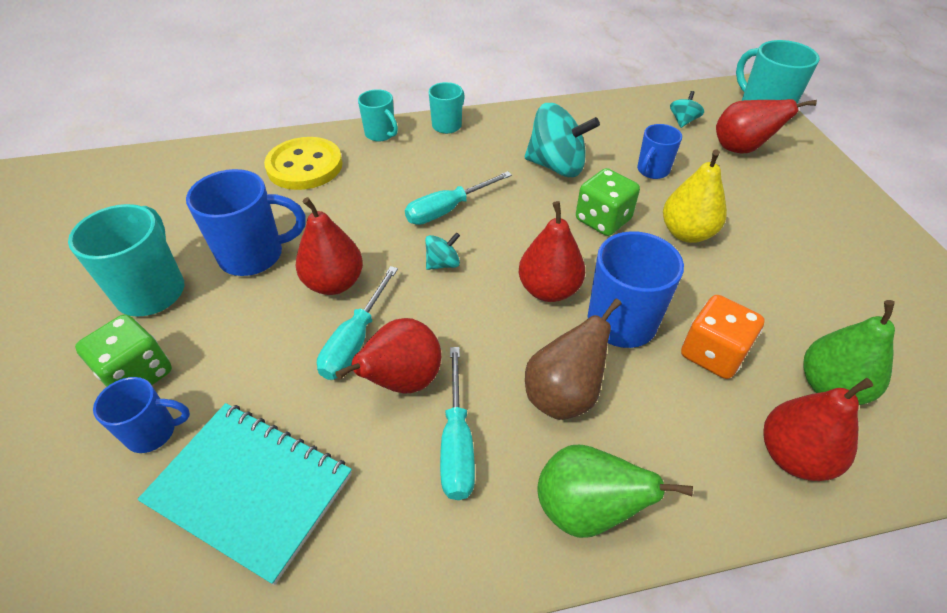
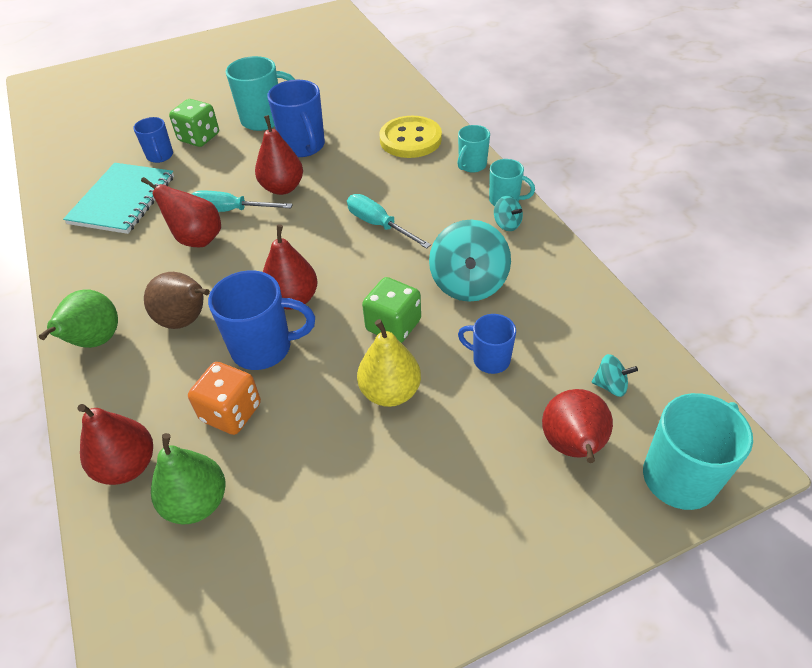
camera: 80 degrees right, 0 degrees up
turquoise spinning top [425,232,460,270] -> turquoise spinning top moved to [494,196,523,231]
turquoise screwdriver [440,347,475,500] -> none

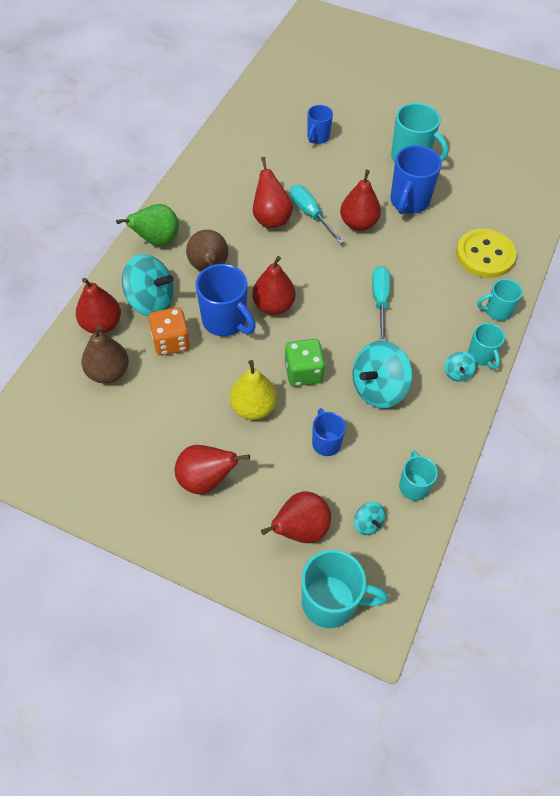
camera: 45 degrees right, 10 degrees up
turquoise notebook [63,163,174,234] -> none
green pear [151,433,225,525] -> brown pear [82,325,129,383]
green dice [169,99,219,147] -> none
none -> turquoise spinning top [122,254,174,316]
none -> red pear [175,445,250,495]
none -> turquoise mug [399,450,438,501]

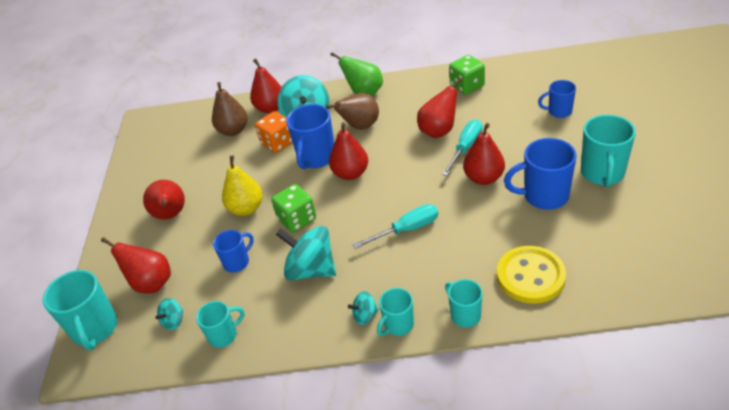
camera: 70 degrees right, 15 degrees down
none -> green dice [449,55,485,95]

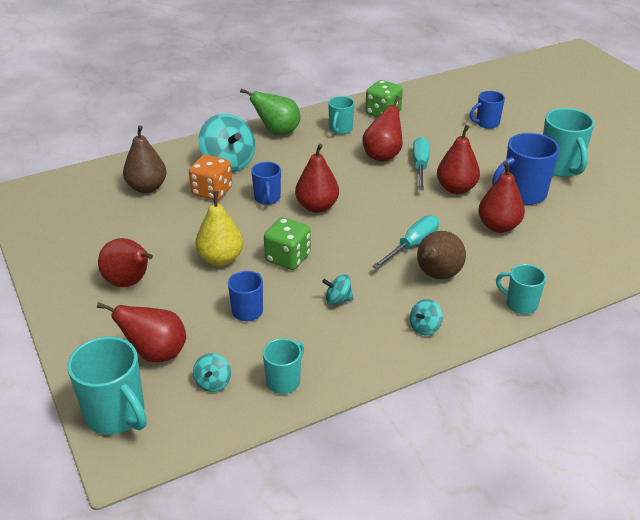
camera: 30 degrees left, 5 degrees down
red pear [250,58,281,113] -> red pear moved to [478,161,525,233]
turquoise spinning top [276,226,336,280] -> turquoise spinning top [322,274,353,305], size x0.48
blue mug [286,104,334,169] -> blue mug [251,162,281,205], size x0.60
brown pear [326,93,379,130] -> brown pear moved to [417,231,466,279]
turquoise mug [377,288,414,336] -> turquoise mug moved to [328,96,355,134]
yellow button [497,246,566,304] -> none

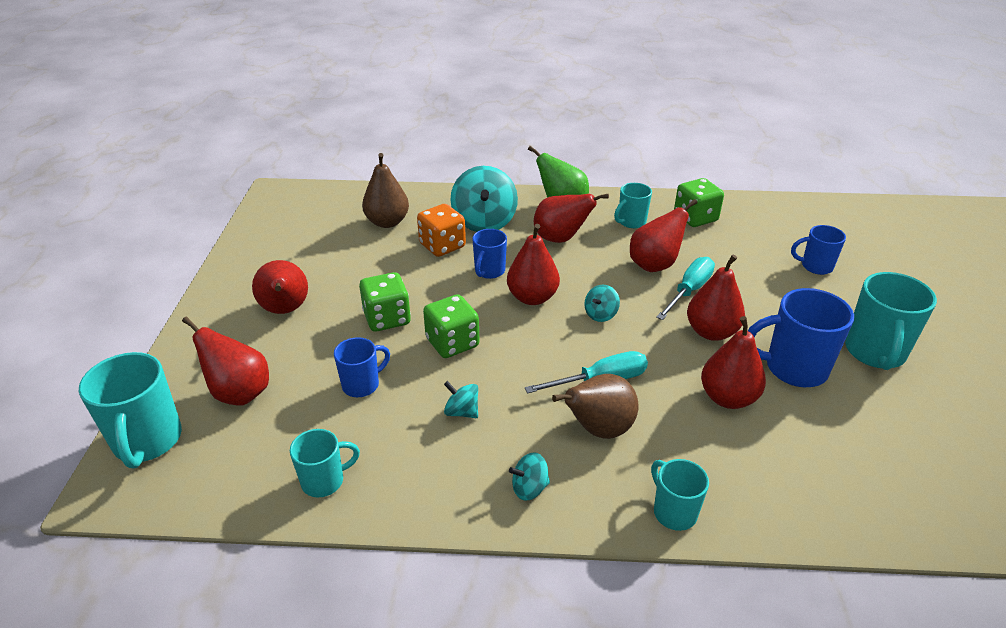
camera: 30 degrees right, 0 degrees up
turquoise spinning top [193,353,231,392] -> turquoise spinning top moved to [584,285,620,322]
yellow pear [195,191,243,266] -> green dice [359,272,411,332]
none -> red pear [534,194,609,243]

